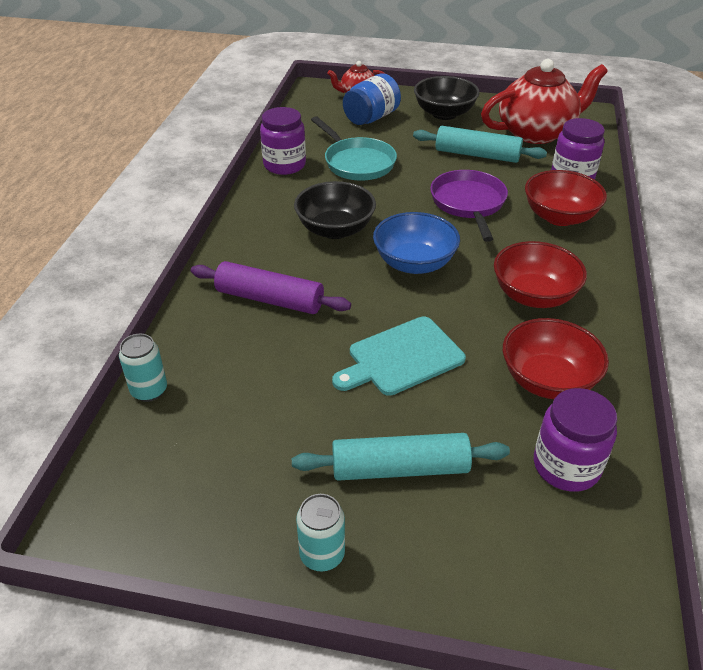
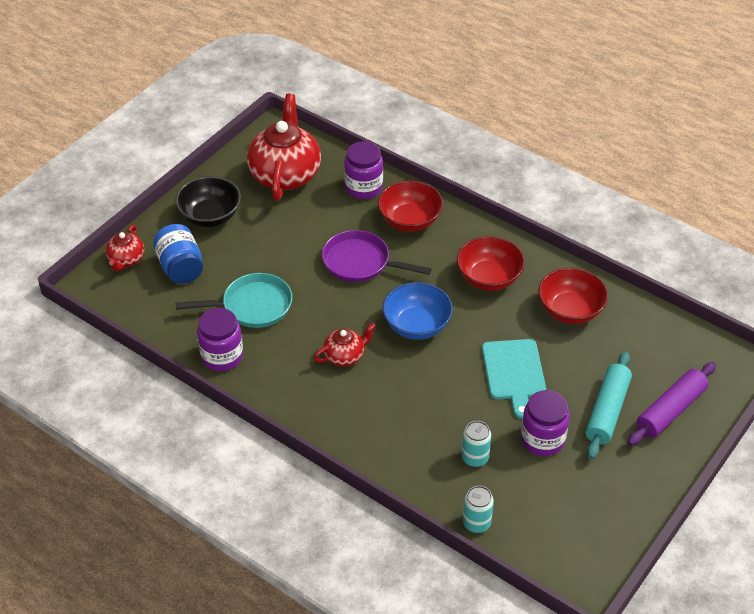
camera: 65 degrees left, 5 degrees up
purple rolling pin [191,261,351,314] -> purple rolling pin moved to [628,362,716,446]
black bowl [294,181,376,239] -> red teapot [313,322,376,366]
turquoise can [296,494,345,571] -> turquoise can moved to [462,421,491,467]
turquoise rolling pin [413,126,547,163] -> none
purple jar [534,388,617,492] -> purple jar moved to [521,390,570,456]

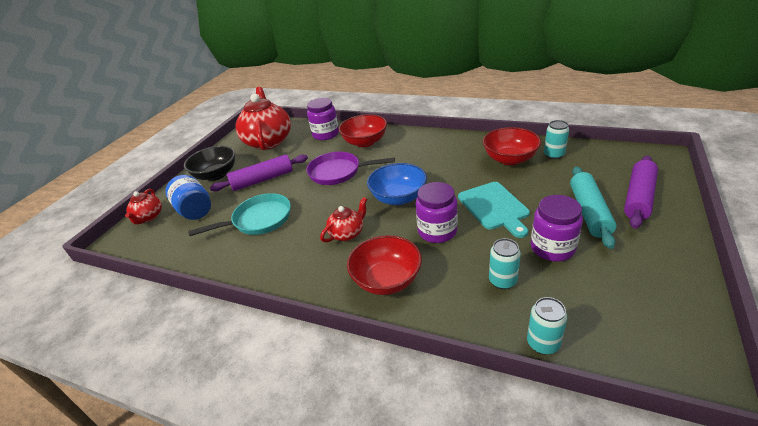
camera: 10 degrees left, 10 degrees down
purple jar [197,308,243,371] -> purple jar moved to [416,182,458,243]
red bowl [457,236,525,291] -> red bowl moved to [347,235,422,295]
none -> purple rolling pin [210,154,308,191]
none -> turquoise can [544,120,569,159]

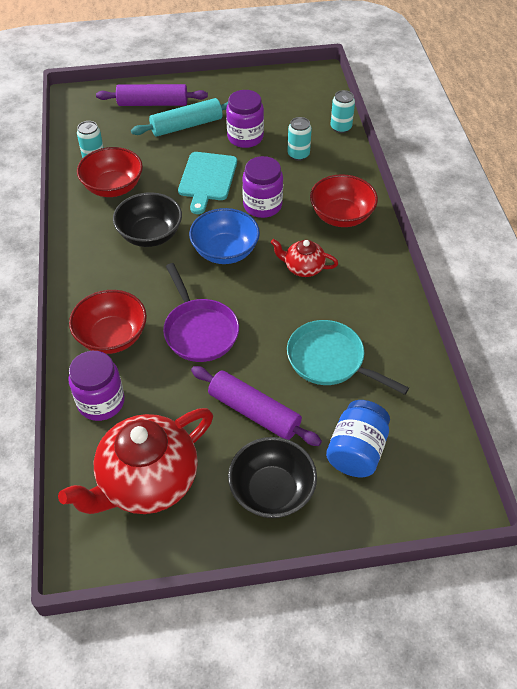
camera: 125 degrees left, 15 degrees up
red teapot [125,189,162,225] -> none
turquoise cutting board [458,182,530,238] -> turquoise cutting board turned 150 degrees clockwise [178,152,237,214]
none -> black bowl [113,192,182,247]

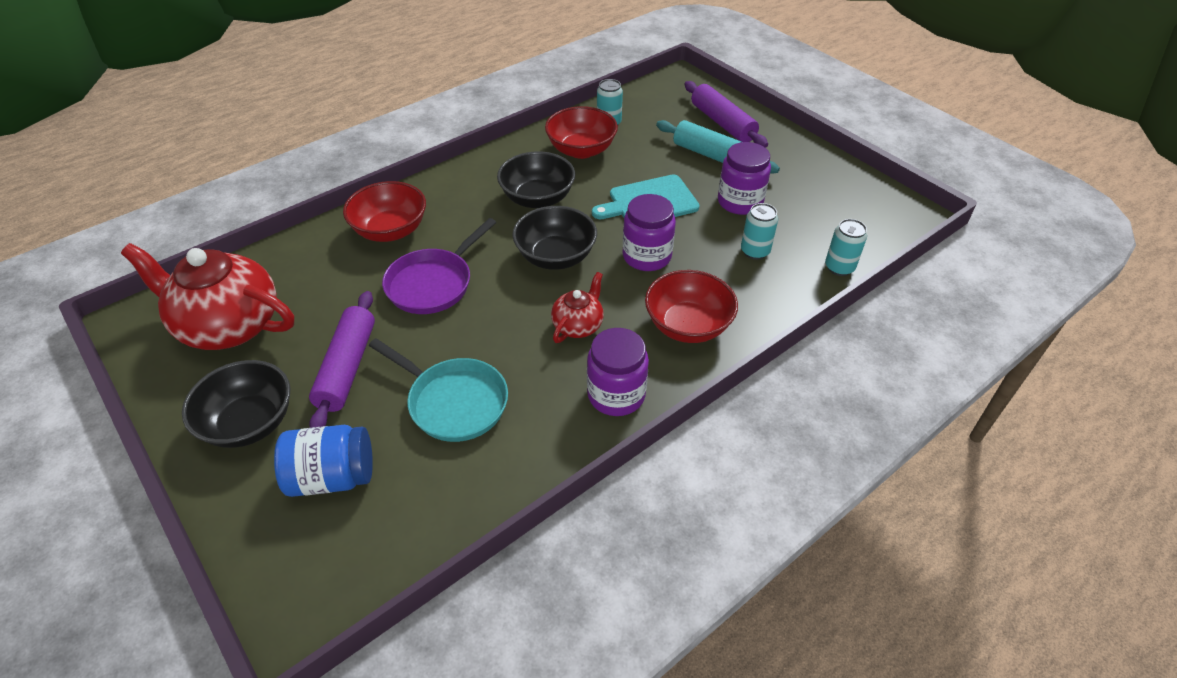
camera: 60 degrees right, 5 degrees down
purple jar [68,351,125,421] -> purple jar moved to [587,328,649,416]
blue bowl [189,208,260,264] -> black bowl [512,206,597,270]
red teapot [271,239,338,277] -> red teapot turned 45 degrees clockwise [551,272,604,343]
turquoise pan [287,320,409,395] -> turquoise pan turned 120 degrees clockwise [369,338,508,442]

